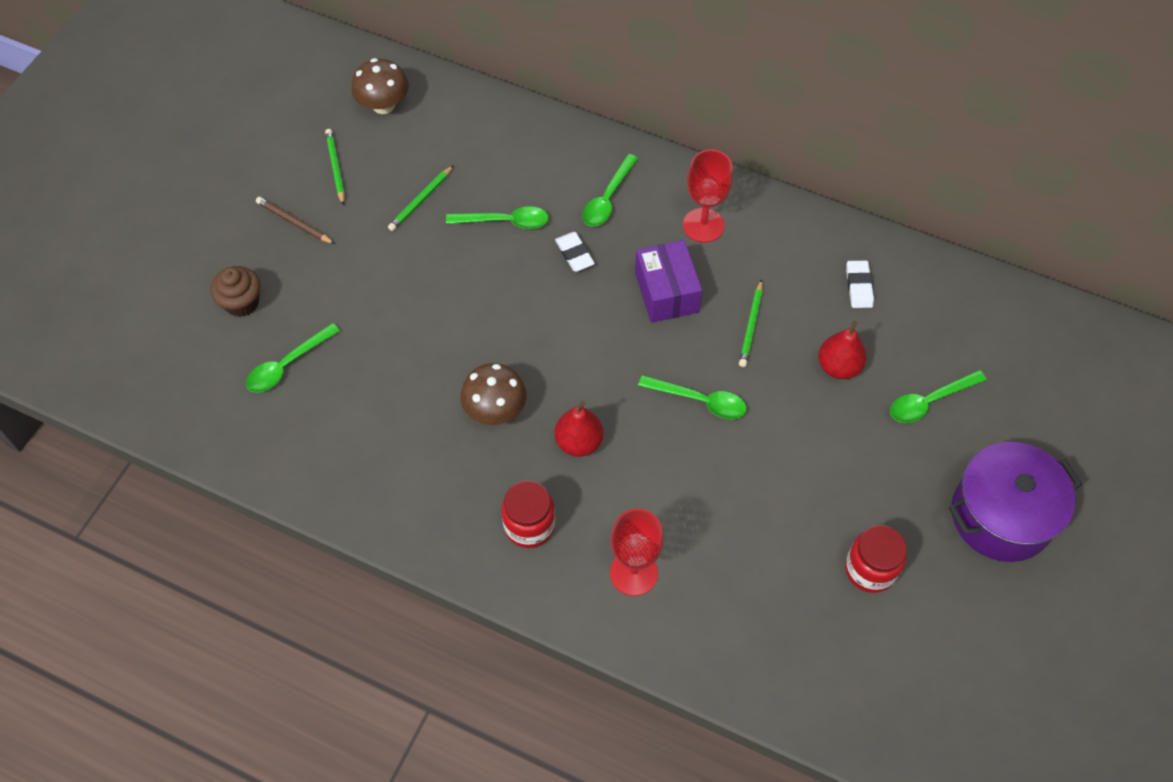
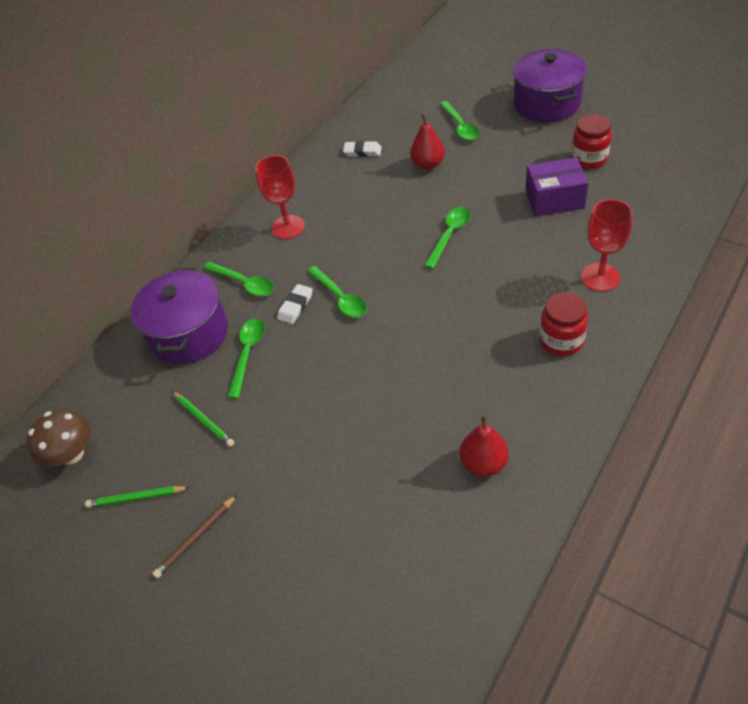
camera: 75 degrees left, 10 degrees down
brown cupcake [211,266,260,317] -> none
green spoon [246,323,340,393] -> green spoon moved to [307,266,366,318]
brown mushroom [460,363,527,425] -> none
red pear [554,401,603,457] -> red pear moved to [460,415,509,477]
white eraser [555,232,595,272] -> white eraser turned 45 degrees counterclockwise [277,284,313,324]
purple box [635,240,702,323] -> purple box moved to [525,157,589,217]
green pencil [739,279,763,367] -> none
none -> purple pot [131,268,228,364]

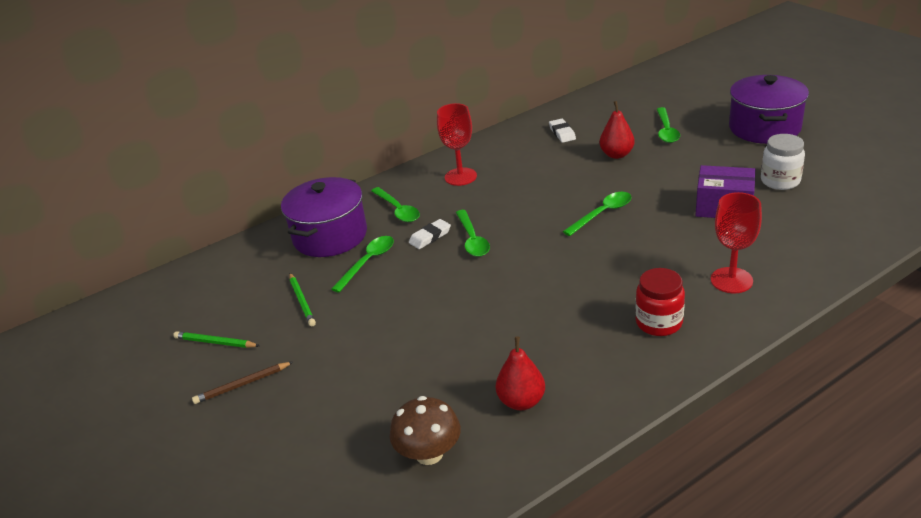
camera: 20 degrees right, 15 degrees down
brown mushroom [26,410,90,467] -> brown mushroom moved to [390,396,461,465]
white eraser [343,141,382,157] -> white eraser turned 45 degrees clockwise [549,119,576,143]
red jar [571,114,612,169] -> white jar [761,134,805,190]

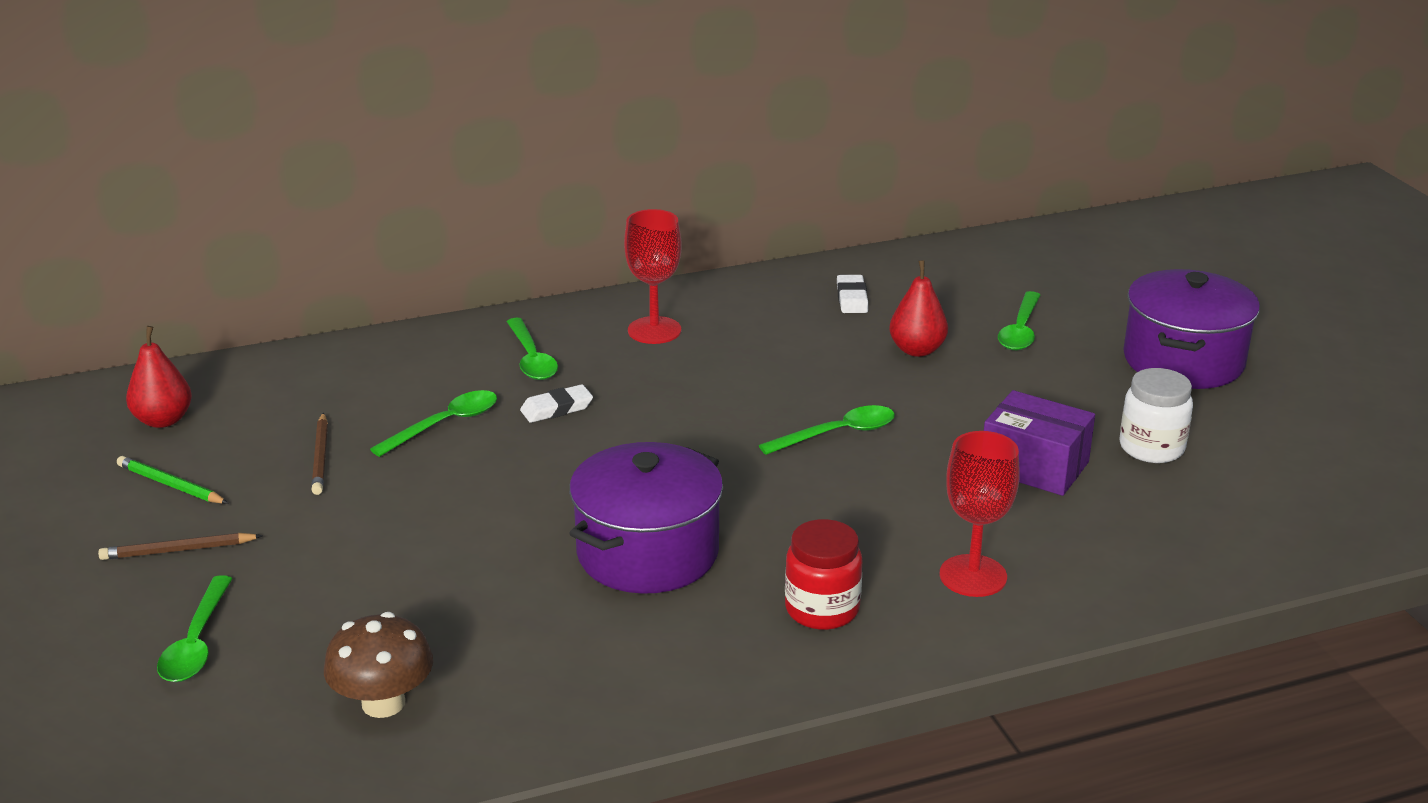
camera: 10 degrees right, 5 degrees down
purple pot [281,177,367,257] -> purple pot moved to [569,442,723,594]
green pencil [289,273,316,326] -> brown pencil [311,413,328,495]
green spoon [456,210,490,257] -> green spoon moved to [157,575,233,682]
red pear [496,336,545,410] -> red pear moved to [126,326,192,428]

